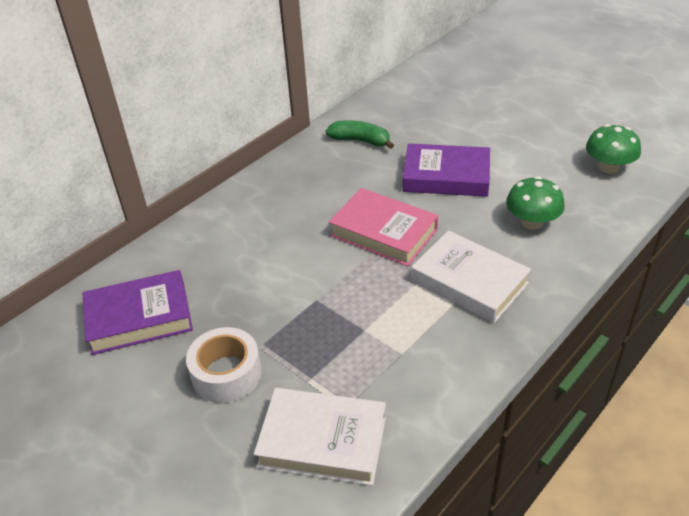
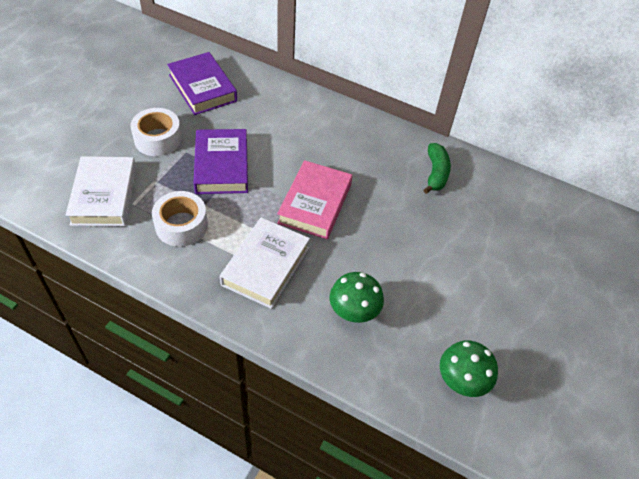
camera: 70 degrees right, 10 degrees up
purple book [403,144,490,197] -> purple book moved to [193,129,248,194]
none -> white tape [152,191,208,247]

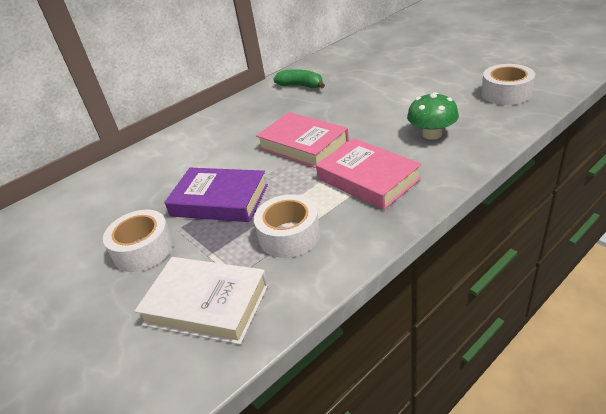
camera: 60 degrees left, 15 degrees down
purple book [167,52,237,115] -> none
white book [220,217,310,309] -> pink book [316,138,422,210]
green mushroom [440,341,498,397] -> white tape [481,64,535,105]

